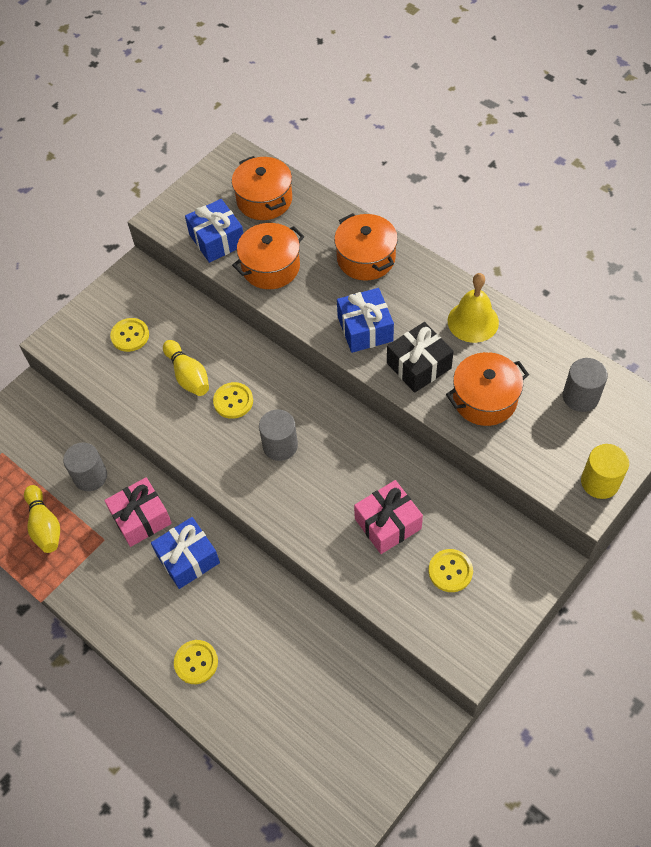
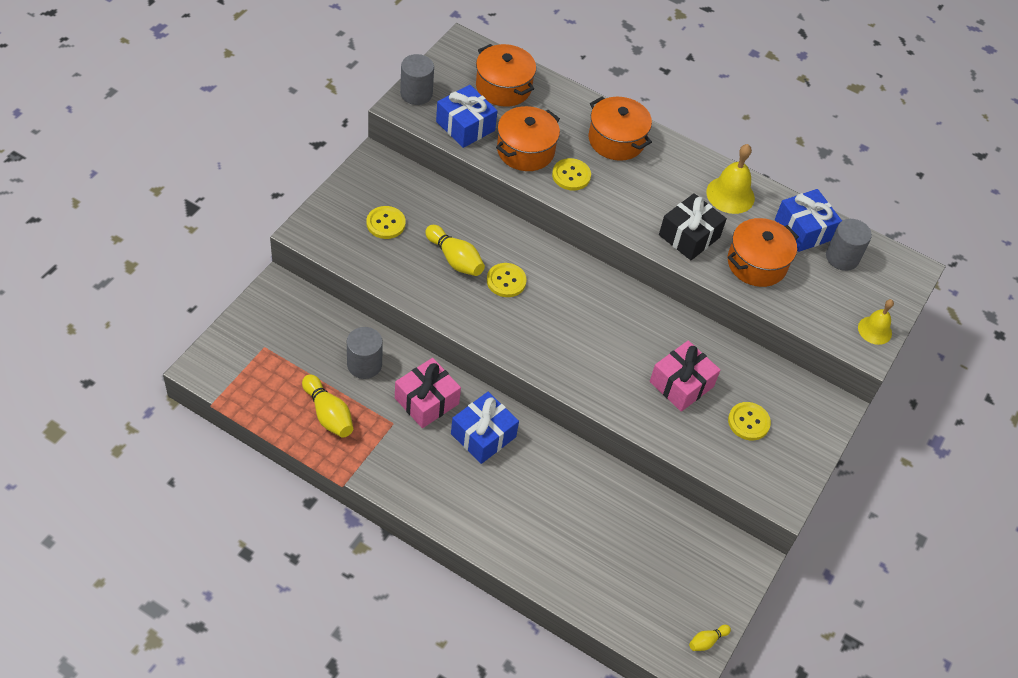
camera: 20 degrees left, 5 degrees down
yellow button [174,640,218,684] -> yellow button moved to [552,158,591,190]
grey cylinder [259,410,298,461] -> grey cylinder moved to [400,54,434,105]
blue gift [337,288,394,353] -> blue gift moved to [775,189,842,252]
yellow cylinder [581,444,629,499] -> yellow bell [858,299,894,345]
none -> yellow bowling pin [689,625,731,651]

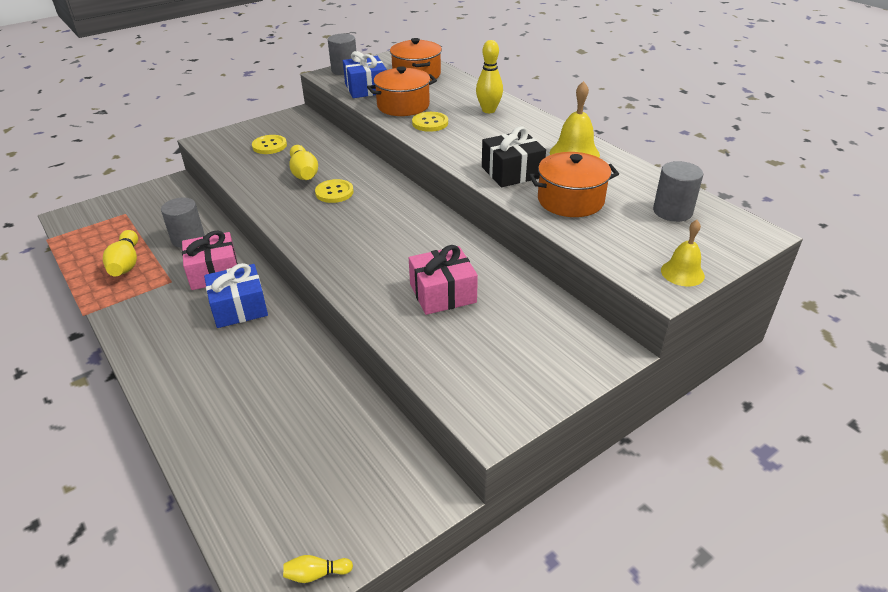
camera: 30 degrees right, 15 degrees down
orange pot [589,97,652,161] -> yellow bowling pin [476,40,503,113]
yellow button [728,402,771,441] -> none
blue gift [775,189,842,252] -> none

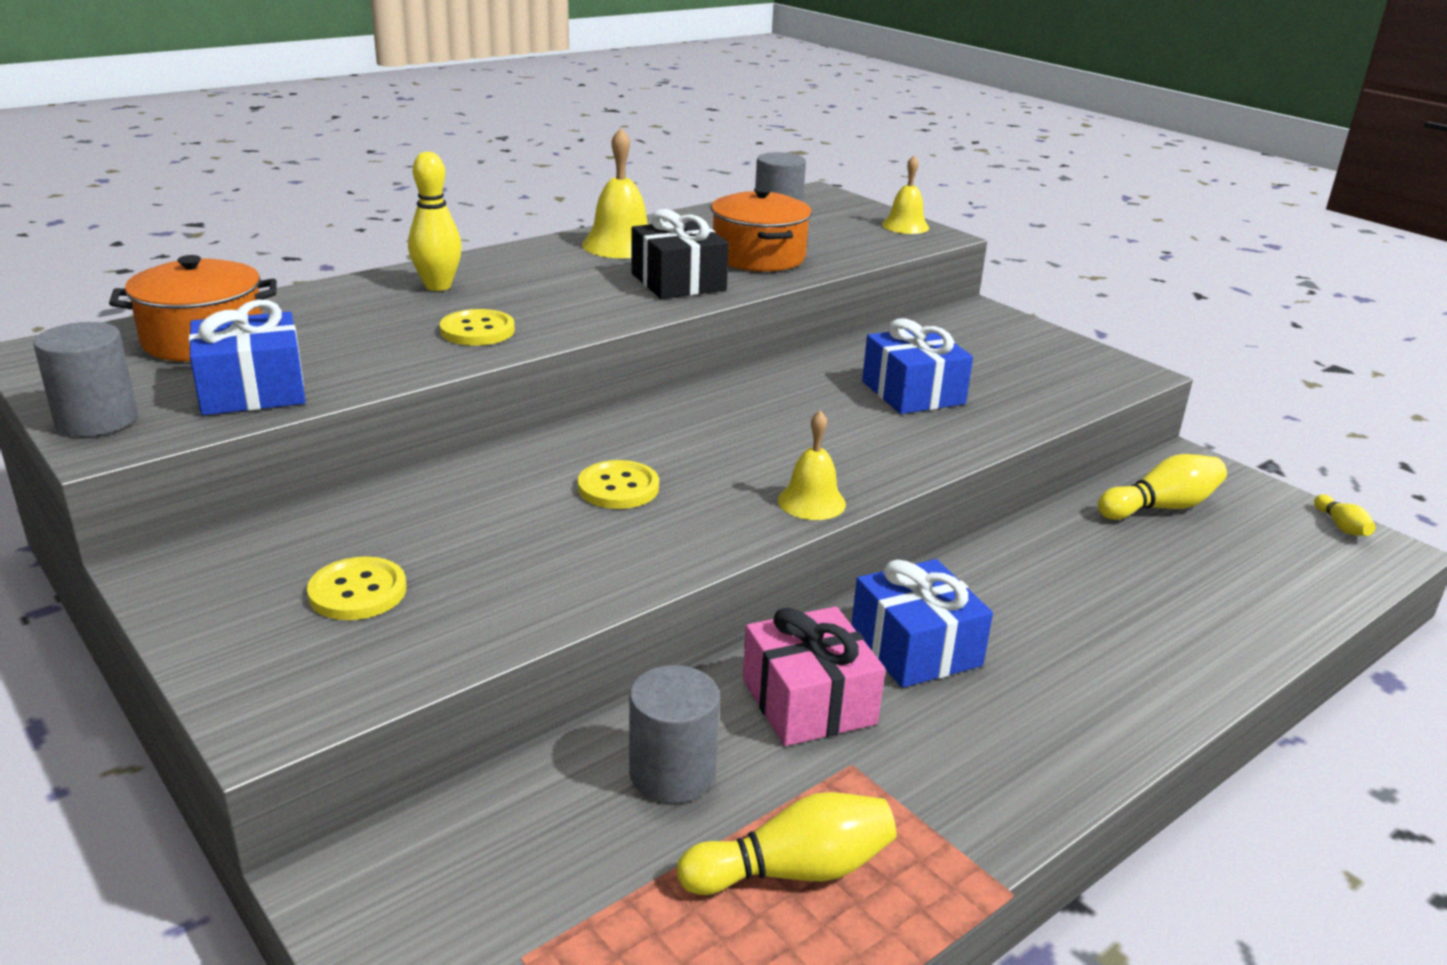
camera: 95 degrees left, 10 degrees down
yellow bowling pin [289,145,318,180] -> yellow bowling pin moved to [1098,454,1227,520]
orange pot [367,66,437,116] -> none
pink gift [409,245,478,315] -> blue gift [862,319,973,414]
none -> yellow bell [778,410,846,520]

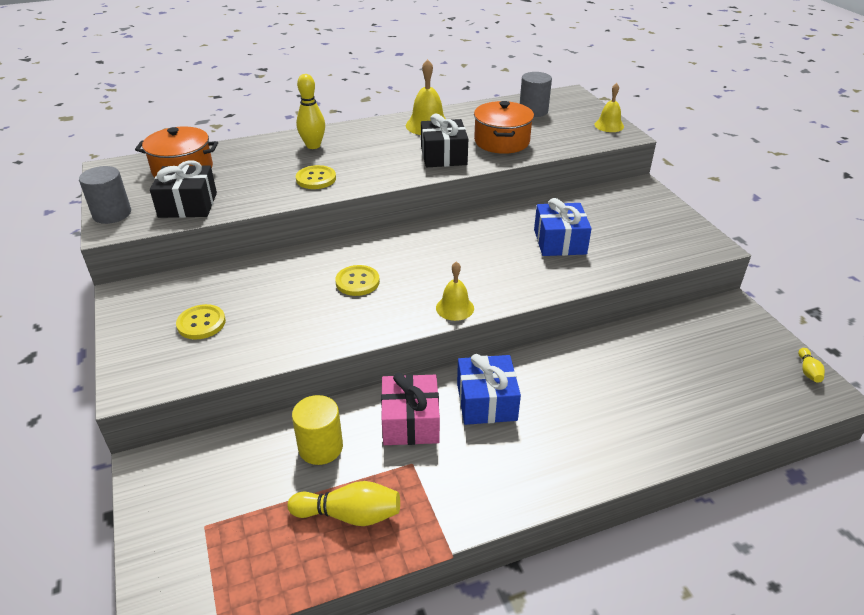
camera: 20 degrees right, 10 degrees up
blue gift [189,299,306,415] -> black gift [150,160,217,218]
grey cylinder [629,665,720,803] -> yellow cylinder [292,395,343,465]
yellow bowling pin [1098,454,1227,520] -> none

